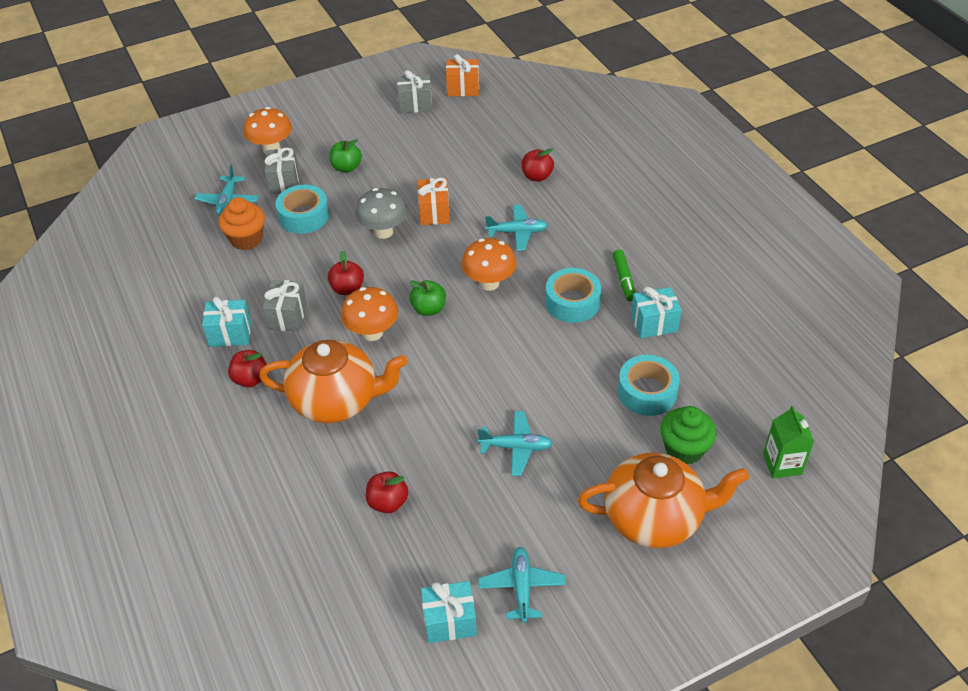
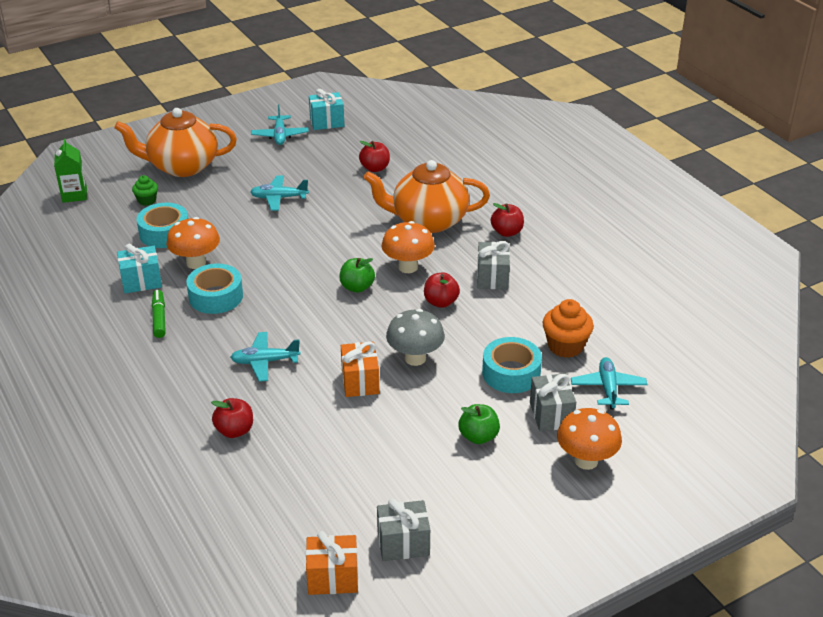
camera: 175 degrees right, 10 degrees down
turquoise gift [202,296,251,347] -> none
orange mushroom [461,238,516,291] -> orange mushroom moved to [166,217,220,269]
green cupcake [660,406,717,465] -> green cupcake [132,175,158,206], size x0.59

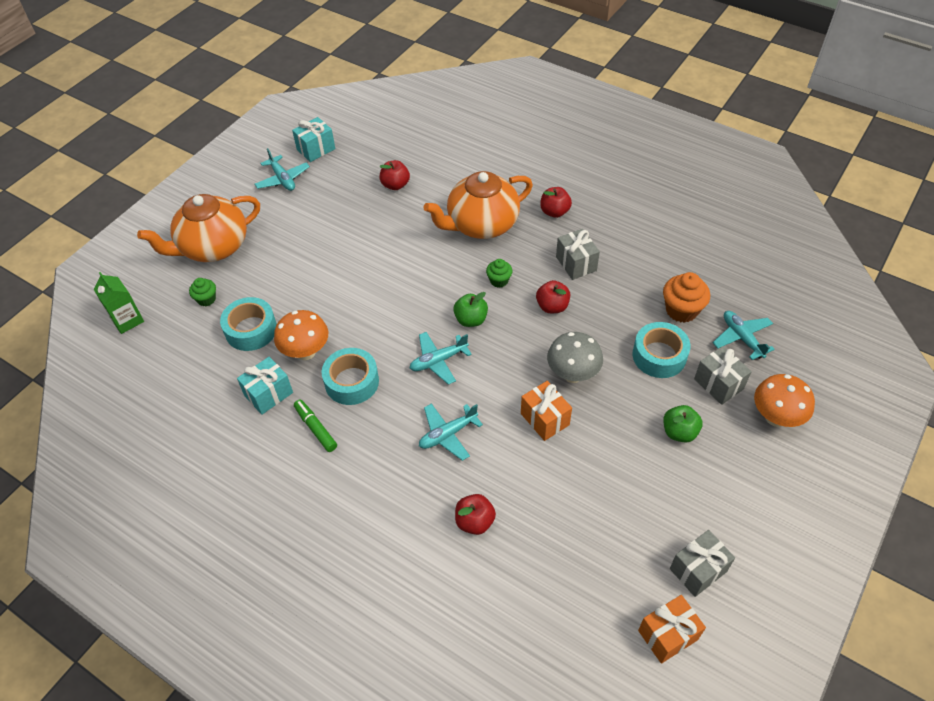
camera: 25 degrees left, 15 degrees up
turquoise plane [250,176,309,211] -> turquoise plane moved to [410,332,472,385]
orange mushroom [382,221,435,273] -> green cupcake [486,259,513,288]

